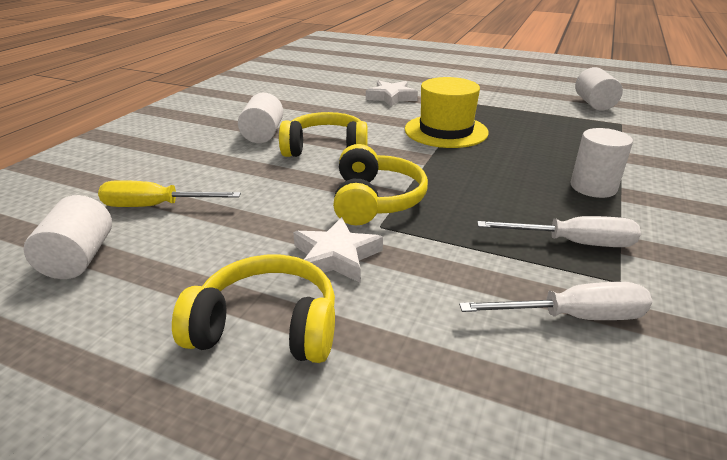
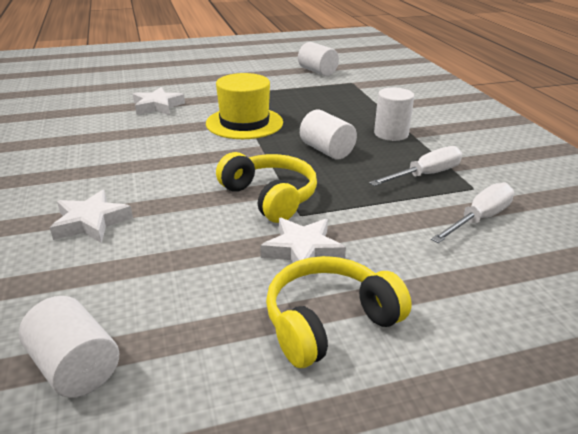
camera: 40 degrees left, 0 degrees up
yellow screwdriver [98,180,241,207] -> none
white cylinder [238,93,283,143] -> white cylinder moved to [300,110,357,160]
yellow headphones [279,112,368,157] -> none
none -> white star [50,189,133,243]

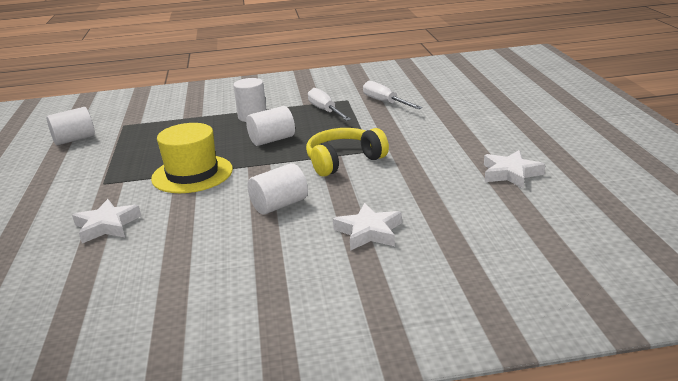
camera: 80 degrees left, 5 degrees down
white cylinder [19,296,119,398] -> white cylinder moved to [247,163,308,215]
white star [260,218,346,279] -> white star moved to [484,150,545,189]
yellow headphones [266,256,412,368] -> none

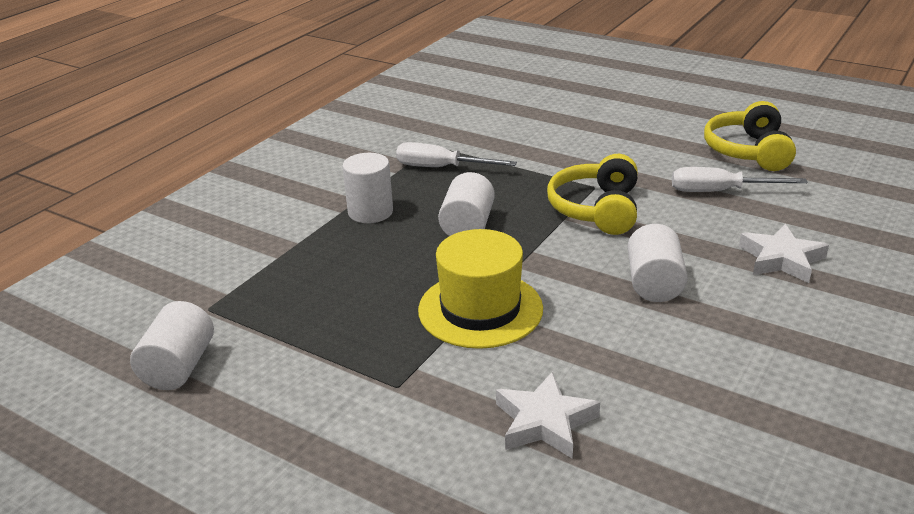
camera: 50 degrees left, 5 degrees up
white screwdriver [363,81,422,109] -> white screwdriver moved to [672,167,807,192]
white star [484,150,545,189] -> yellow headphones [704,101,796,171]

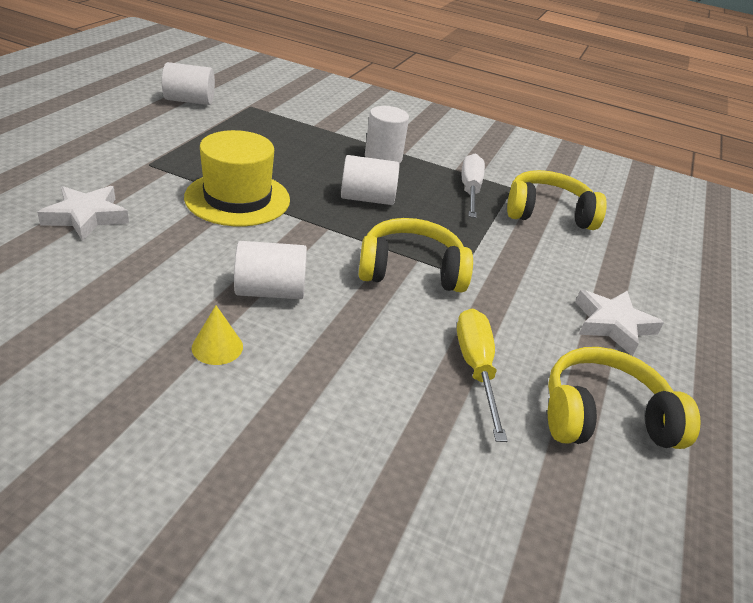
camera: 75 degrees right, 5 degrees up
white screwdriver [672,167,807,192] -> yellow screwdriver [457,309,508,442]
white star [739,224,829,283] -> white star moved to [575,290,664,356]
none -> yellow cone [192,305,243,365]
none -> yellow headphones [507,170,607,230]

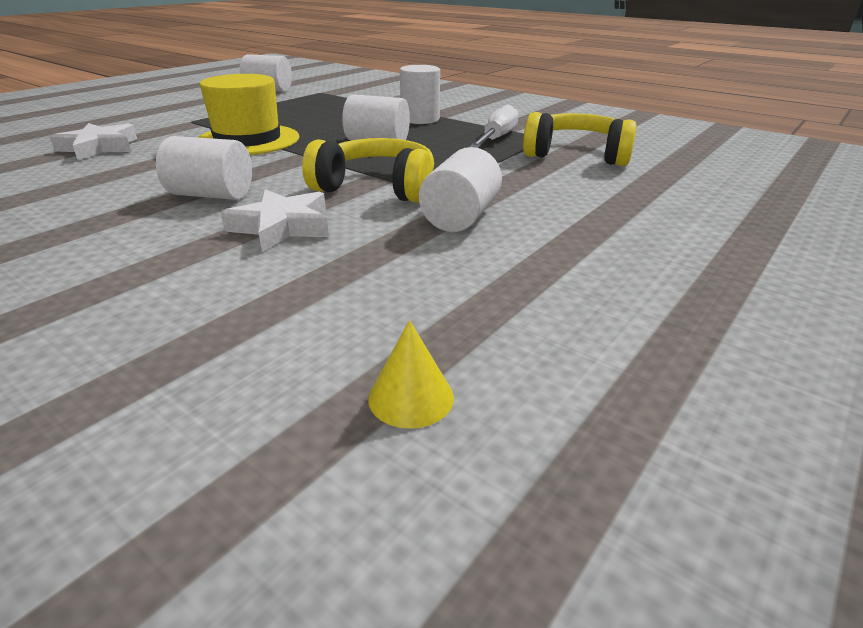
camera: 20 degrees right, 5 degrees down
yellow cone [192,305,243,365] -> yellow cone moved to [368,320,454,429]
yellow screwdriver [457,309,508,442] -> none
yellow headphones [548,347,701,449] -> none
white star [575,290,664,356] -> white star moved to [221,189,329,252]
none -> white cylinder [419,147,502,232]

